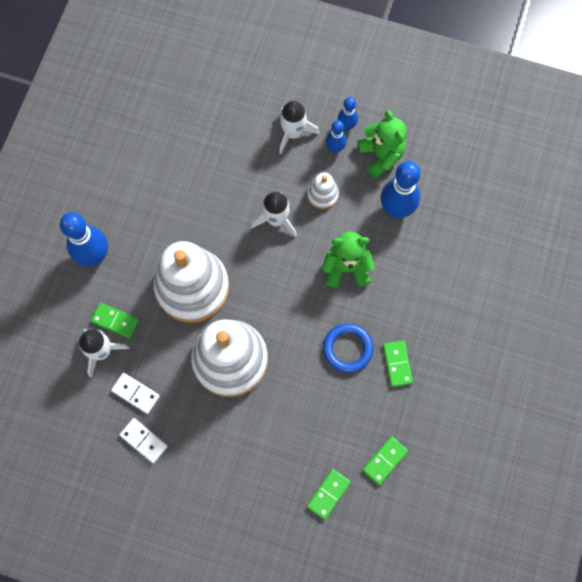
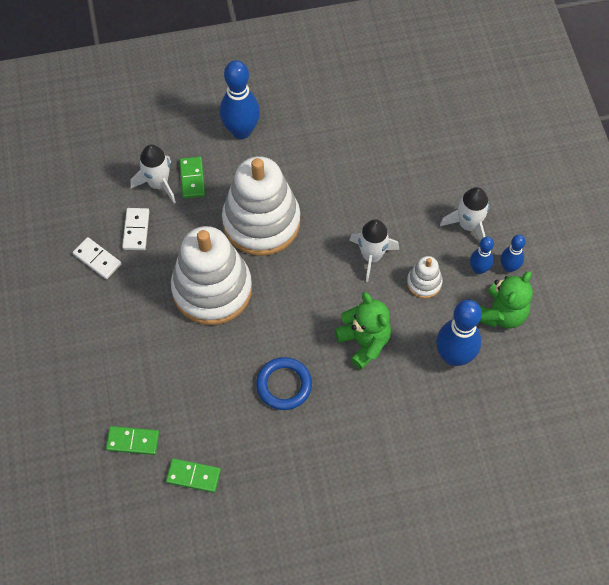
camera: 60 degrees right, 10 degrees down
white domino [120,418,168,463] -> white domino turned 60 degrees counterclockwise [73,237,122,279]
green domino [383,340,413,387] -> none

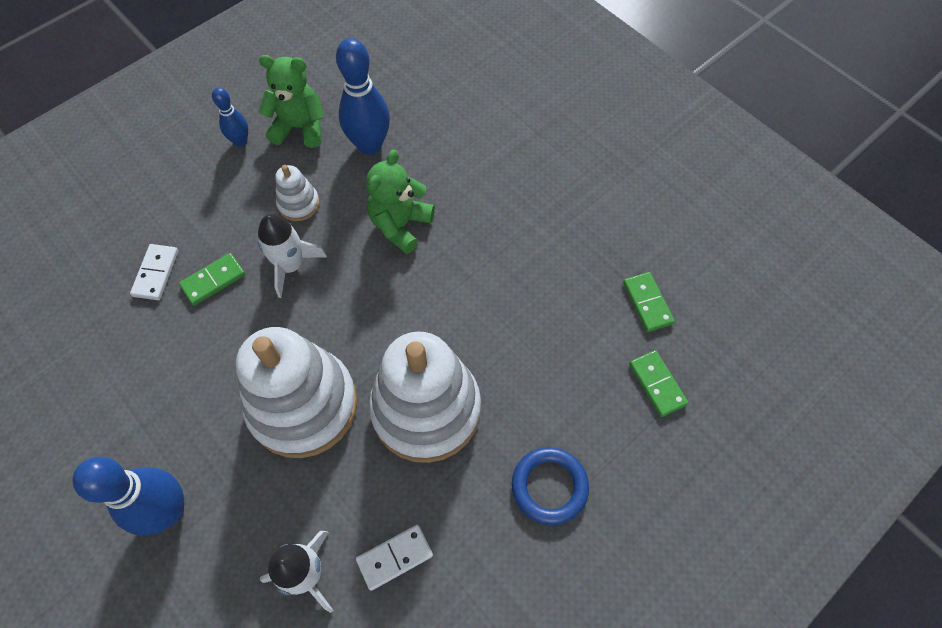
camera: 120 degrees left, 0 degrees up
white domino [73,237,122,279] -> white domino moved to [130,244,178,300]
green domino [179,157,205,199] -> green domino moved to [179,253,245,306]
blue ring [256,357,312,410] -> blue ring moved to [512,447,589,525]
white rocket [440,187,489,241] -> none
blue bowling pin [470,236,494,274] -> none

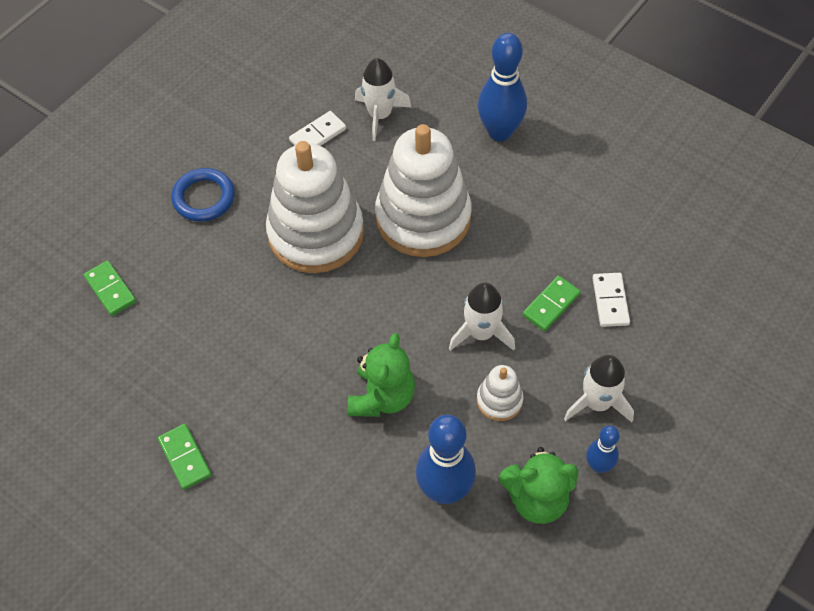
camera: 170 degrees right, 5 degrees down
green domino [623,272,675,332] -> green domino moved to [158,424,212,490]
none -> white rocket [564,355,634,423]

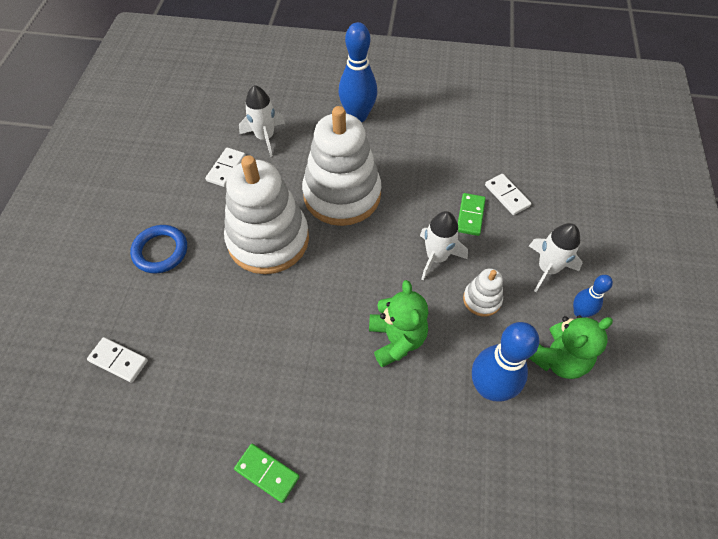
camera: 30 degrees left, 0 degrees up
green domino [84,261,136,316] -> white domino [87,337,148,383]

